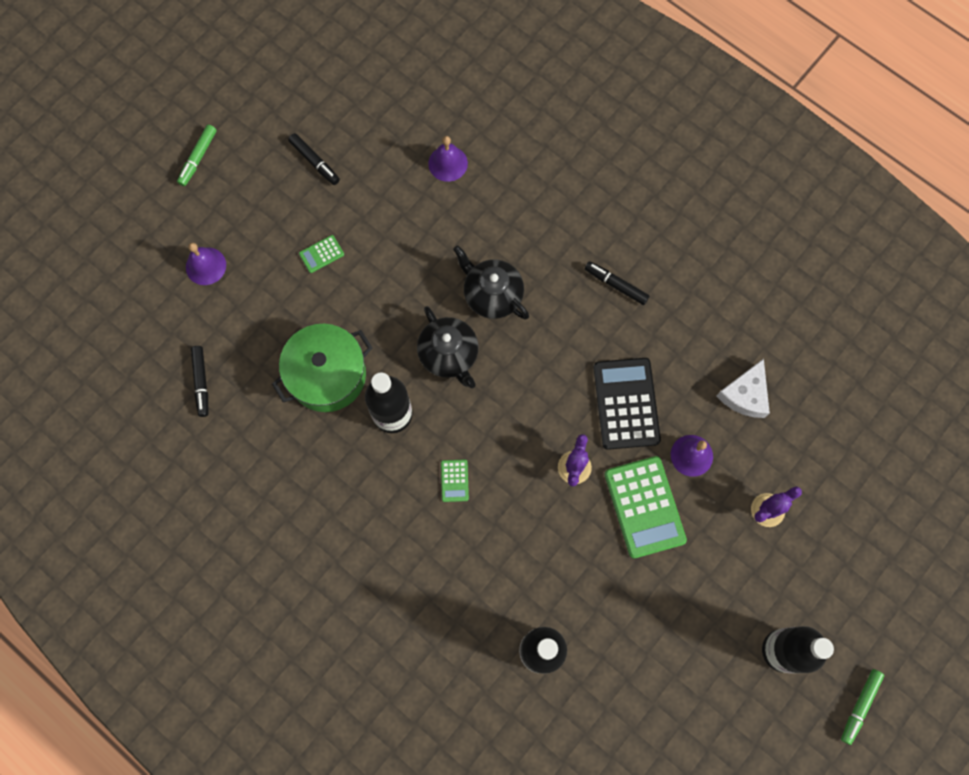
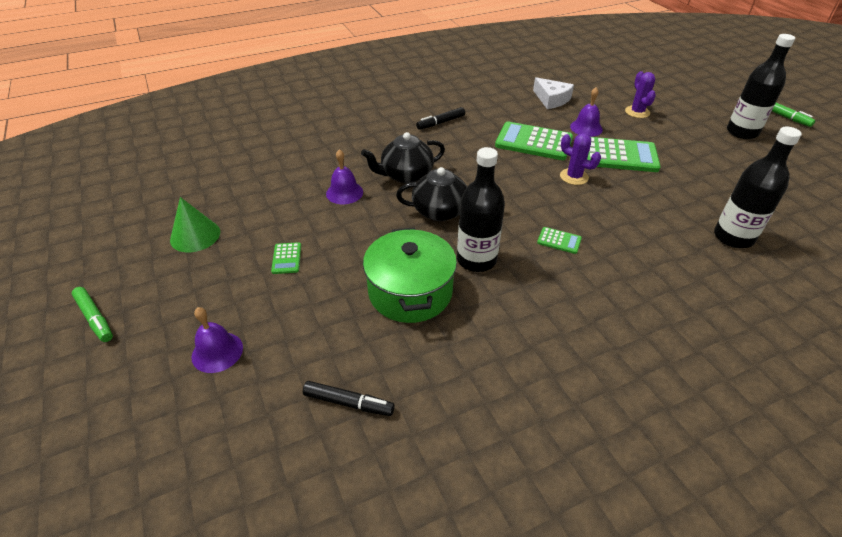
camera: 65 degrees left, 30 degrees down
black marker [288,133,340,185] -> green cone [170,197,220,252]
purple bell [428,136,468,182] -> purple bell moved to [326,149,363,204]
black calculator [593,358,661,450] -> green calculator [495,122,573,160]

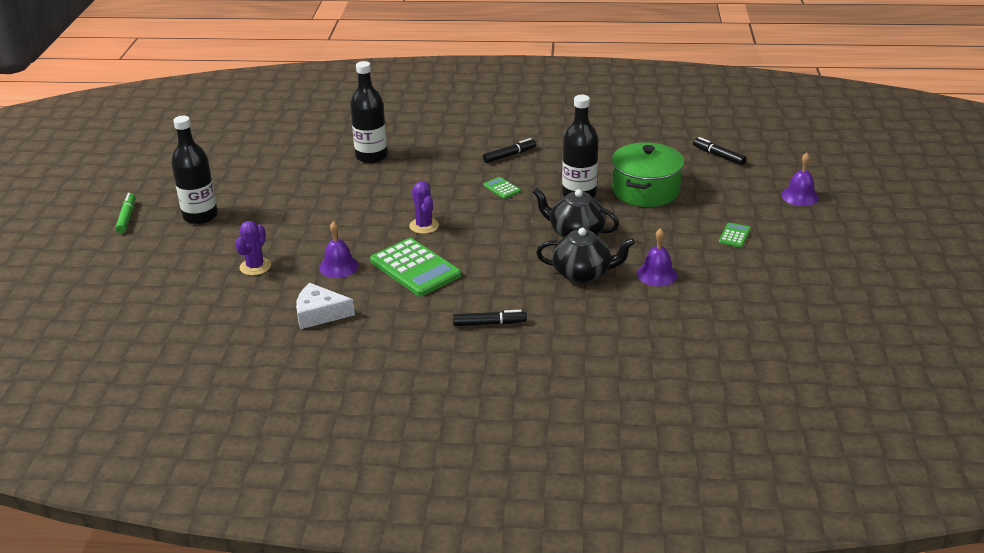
camera: 150 degrees left, 10 degrees down
green marker [71,287,113,342] -> none
green cone [170,197,220,252] -> none
white cheese [533,77,574,109] -> white cheese turned 75 degrees counterclockwise [296,283,355,329]
green calculator [587,137,661,172] -> none
none -> black marker [483,138,536,163]

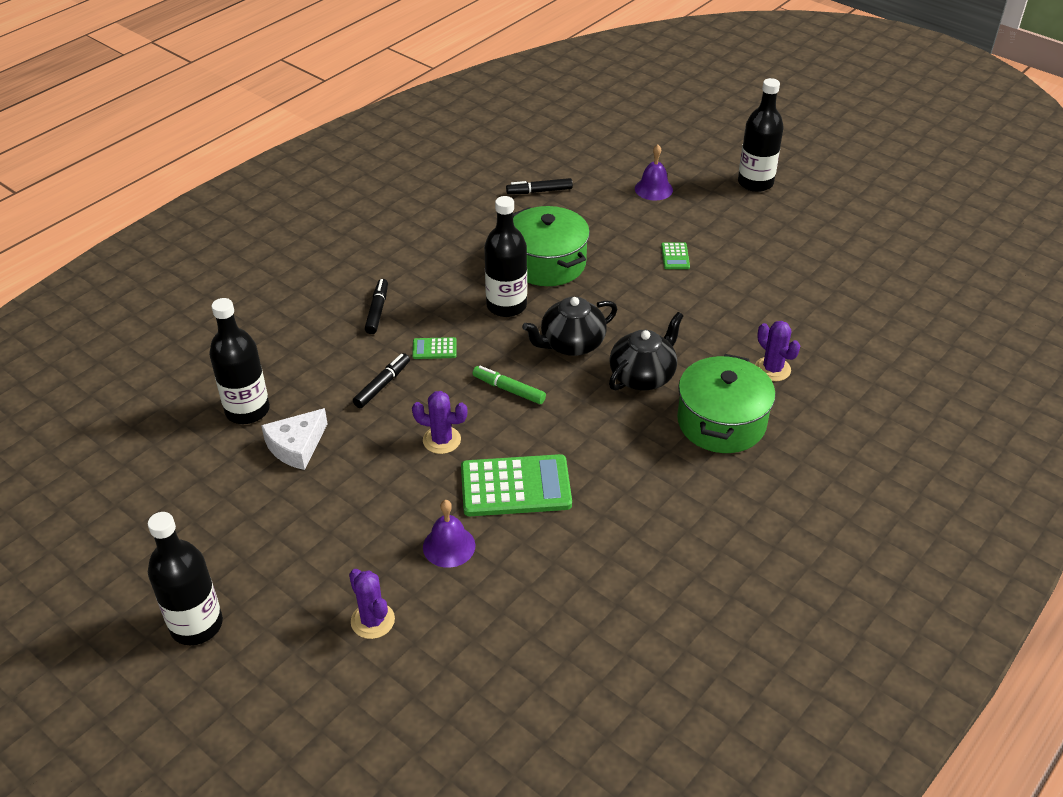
camera: 55 degrees left, 10 degrees up
green marker [115,193,135,233] -> green marker moved to [472,366,546,404]
white cheese [296,283,355,329] -> white cheese moved to [261,408,328,470]
black marker [453,310,527,326] -> black marker moved to [353,353,410,408]
purple bell [637,228,677,286] -> none
green calculator [719,222,751,248] -> green calculator turned 150 degrees counterclockwise [661,242,690,269]
none -> green pot [677,354,776,453]
none -> black bottle [738,78,784,192]
none -> purple cactus [755,321,800,381]

